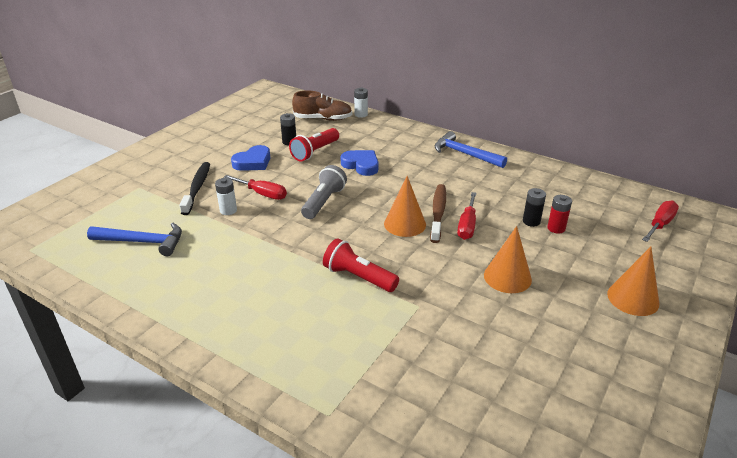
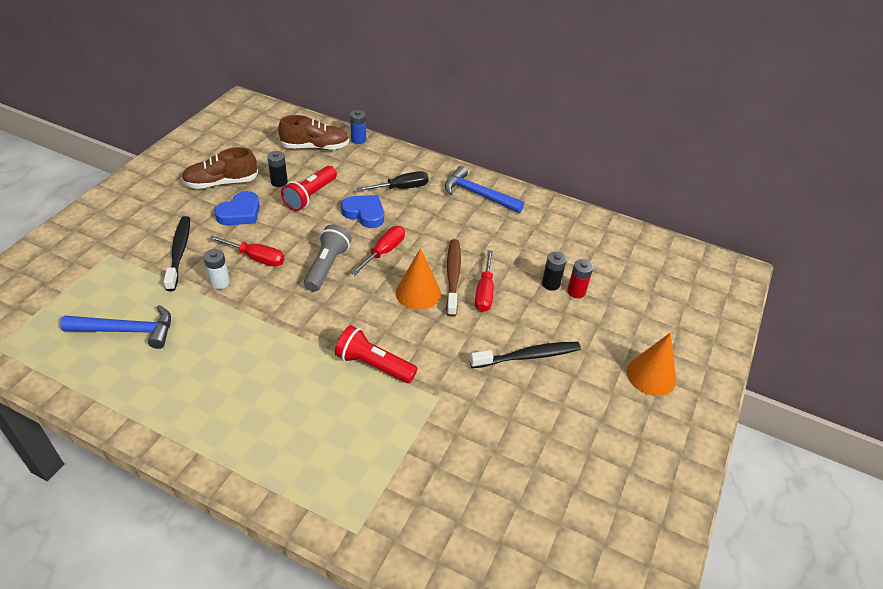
camera: 10 degrees left, 10 degrees up
white battery [354,87,368,118] -> blue battery [350,110,366,144]
orange cone [484,226,532,293] -> black toothbrush [470,342,581,368]
red screwdriver [642,201,679,242] -> red screwdriver moved to [351,226,405,275]
none -> brown shoe [182,147,258,189]
none -> black screwdriver [357,171,429,191]

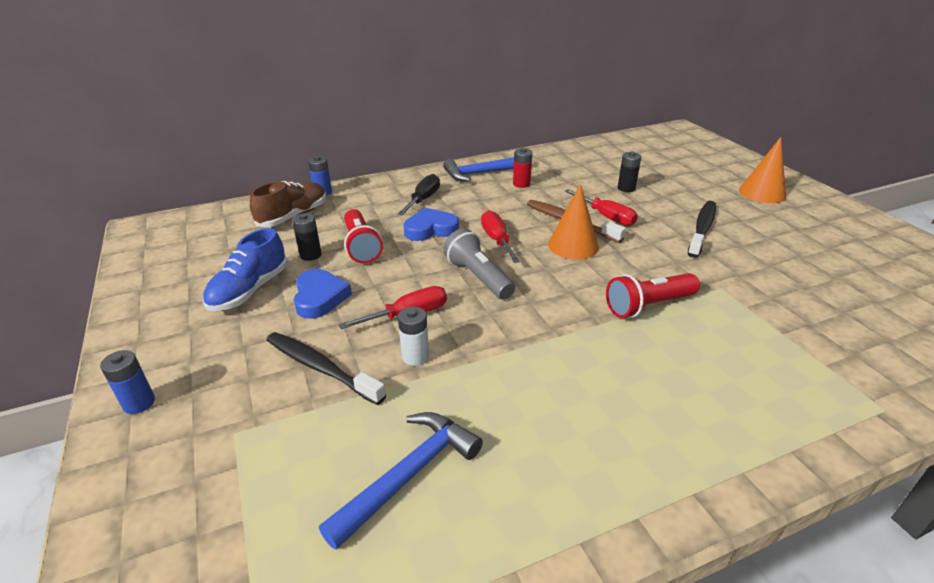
camera: 45 degrees left, 10 degrees down
brown shoe [182,147,258,189] -> blue shoe [203,228,288,311]
red battery [567,259,593,298] -> red battery moved to [513,148,532,188]
none -> blue battery [100,350,155,414]

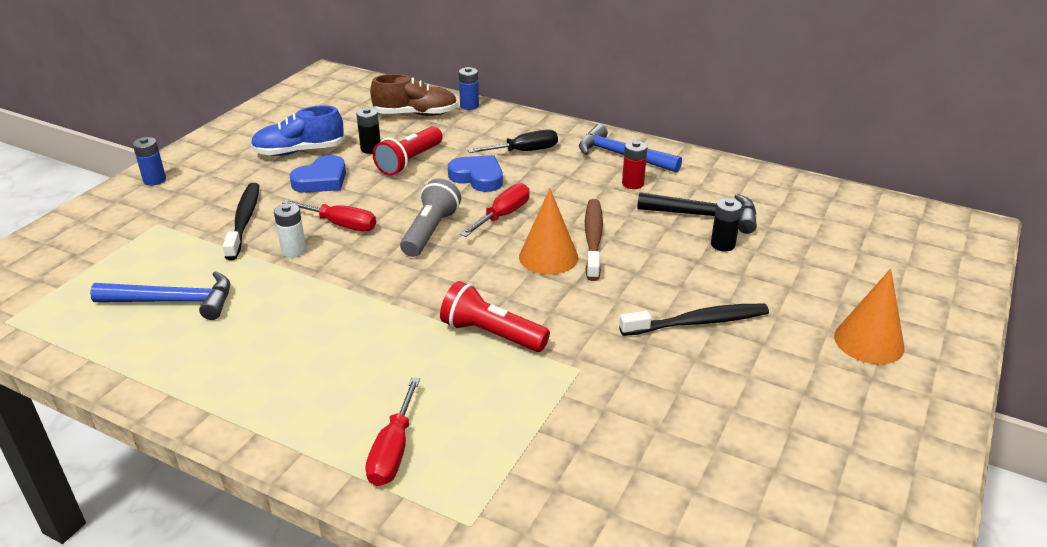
camera: 50 degrees right, 0 degrees up
red screwdriver [565,189,638,226] -> red screwdriver moved to [365,377,420,486]
none -> black hammer [637,192,757,234]

